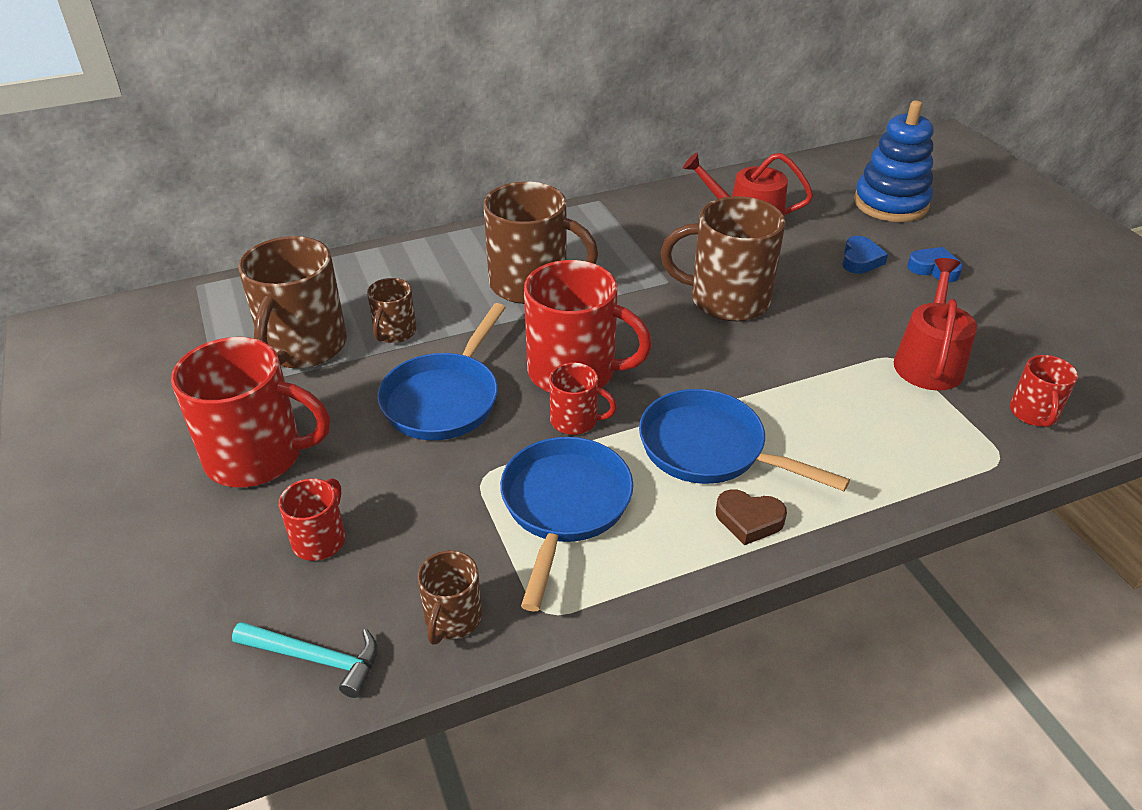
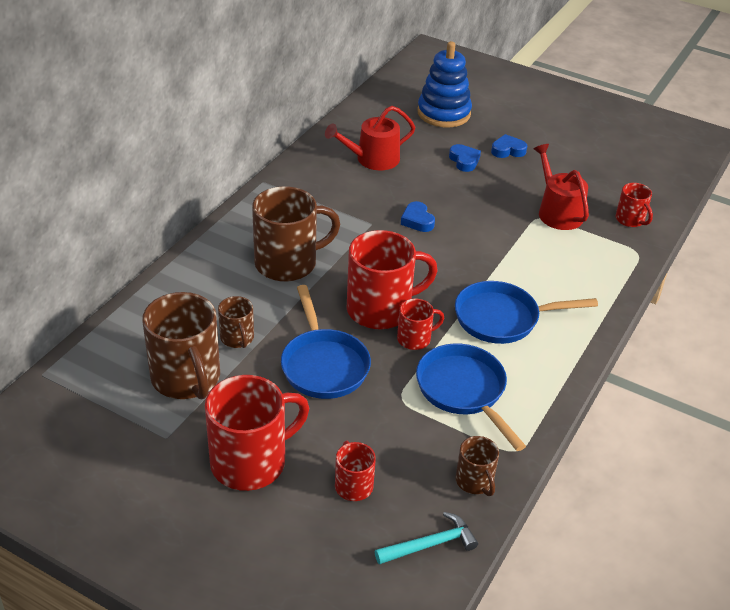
camera: 40 degrees left, 0 degrees up
brown mug [661,196,786,321] -> blue heart [401,201,435,232]
brown heart [716,489,787,545] -> none

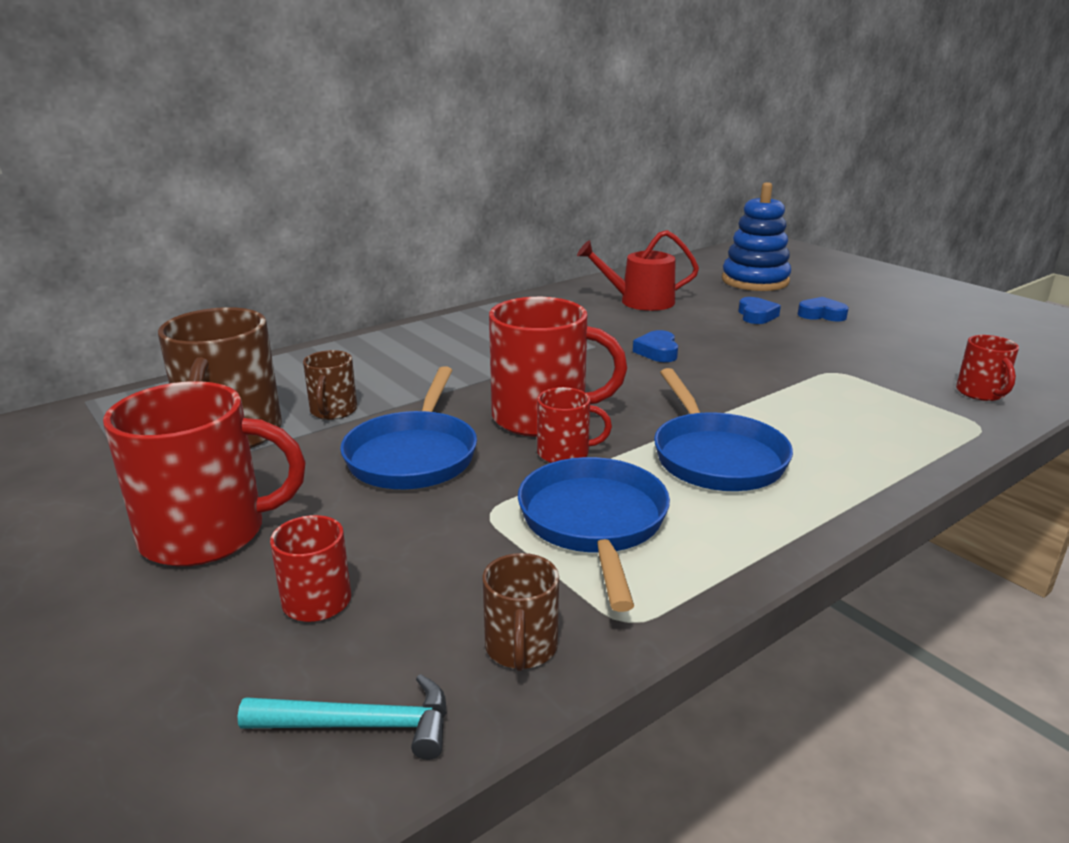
camera: 25 degrees right, 15 degrees down
brown mug [252,186,340,282] -> none
blue pan [455,281,598,344] -> blue pan turned 120 degrees counterclockwise [654,368,793,491]
red watering can [533,144,589,230] -> none

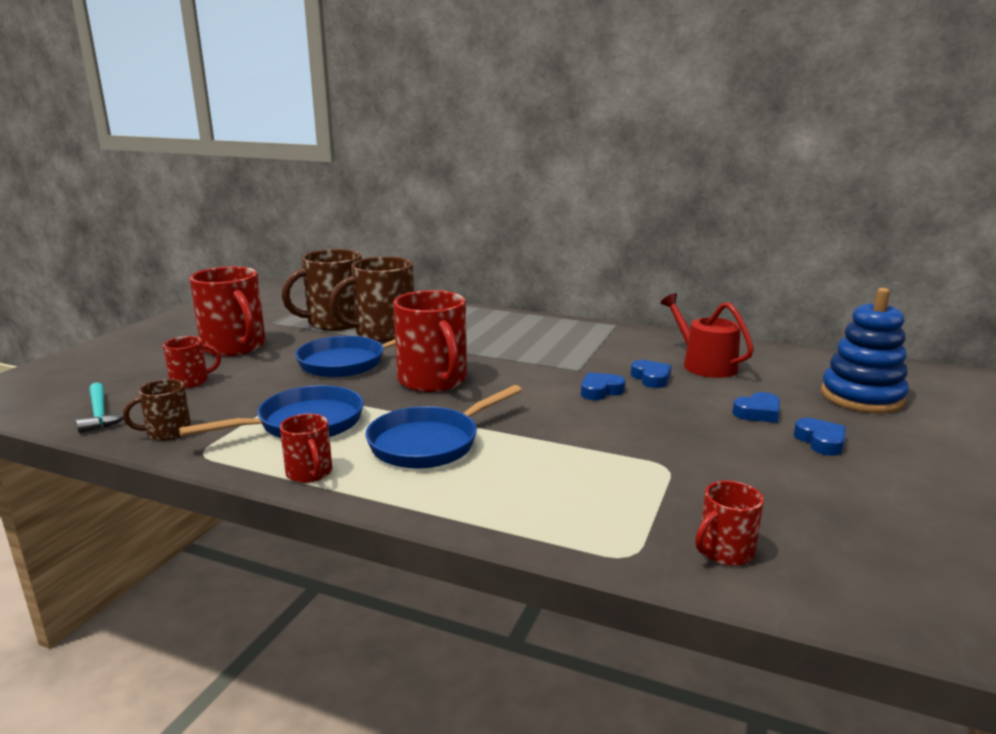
camera: 60 degrees right, 5 degrees down
brown mug [303,350,357,420] -> brown mug [329,256,414,342], size x1.96
red mug [537,387,612,463] -> red mug moved to [280,413,332,483]
none -> blue heart [631,360,671,388]

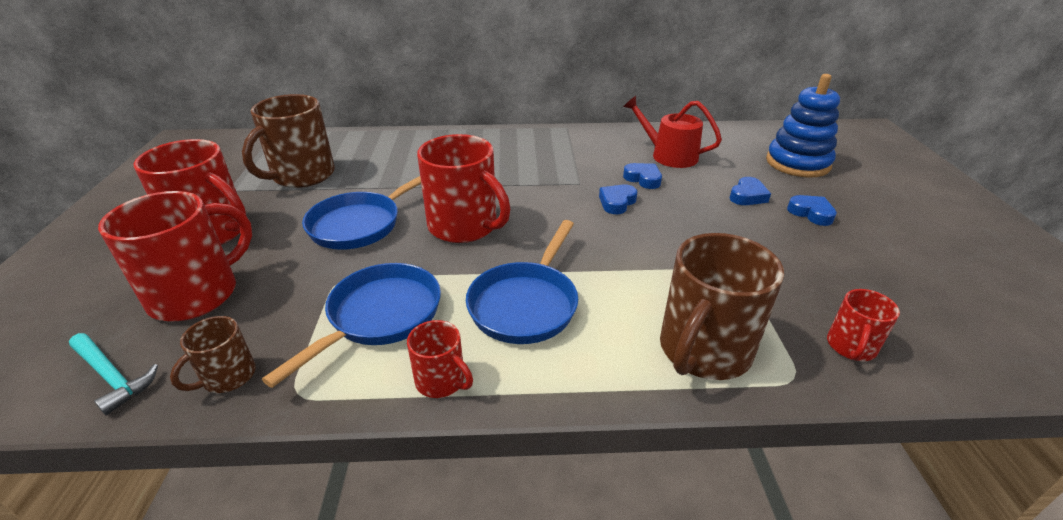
camera: 25 degrees left, 15 degrees up
red mug [163,336,221,388] -> red mug [98,191,252,321], size x1.96
brown mug [329,256,414,342] -> brown mug moved to [660,233,784,380]

